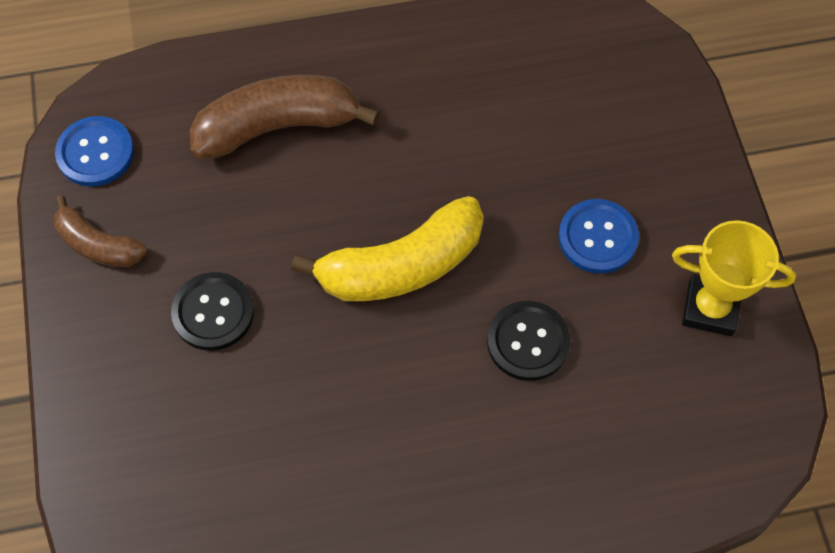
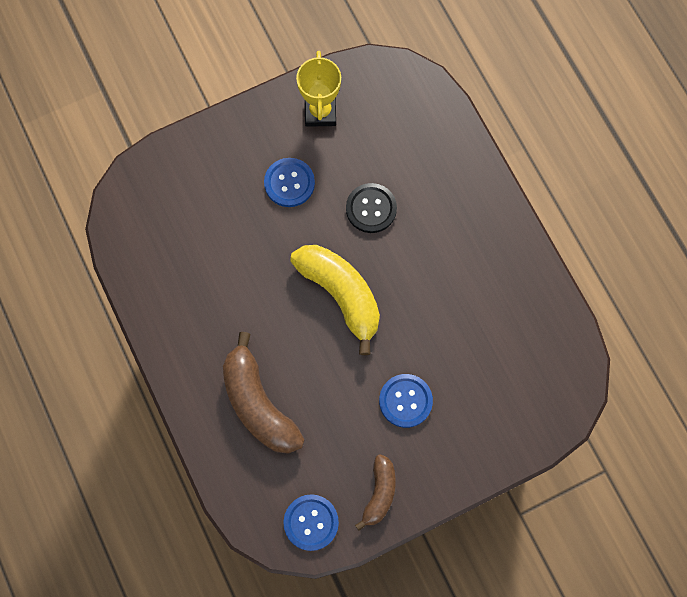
camera: 105 degrees left, 10 degrees up
black button [171,272,254,351] -> blue button [379,374,433,428]

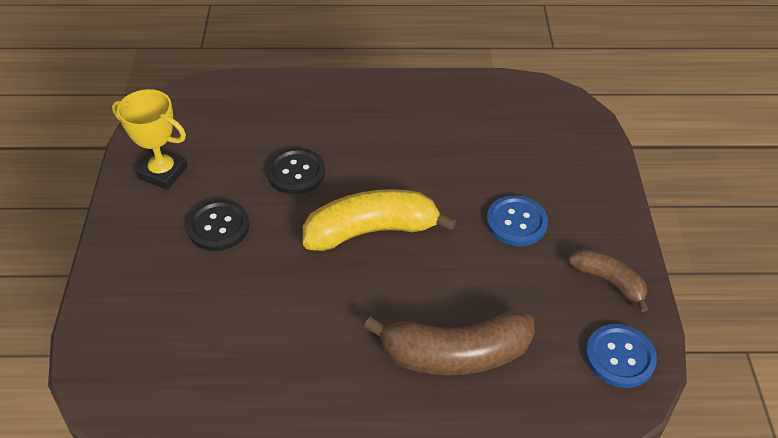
camera: 65 degrees left, 25 degrees down
blue button [264,158,315,207] -> black button [187,199,249,251]

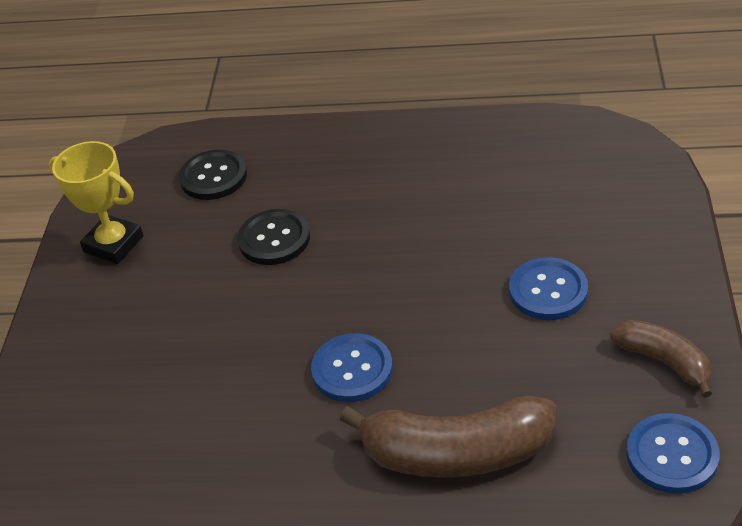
camera: 10 degrees right, 5 degrees down
black button [187,199,249,251] -> black button moved to [179,150,247,200]
yellow banana [303,189,456,251] -> none
none -> blue button [311,333,393,402]

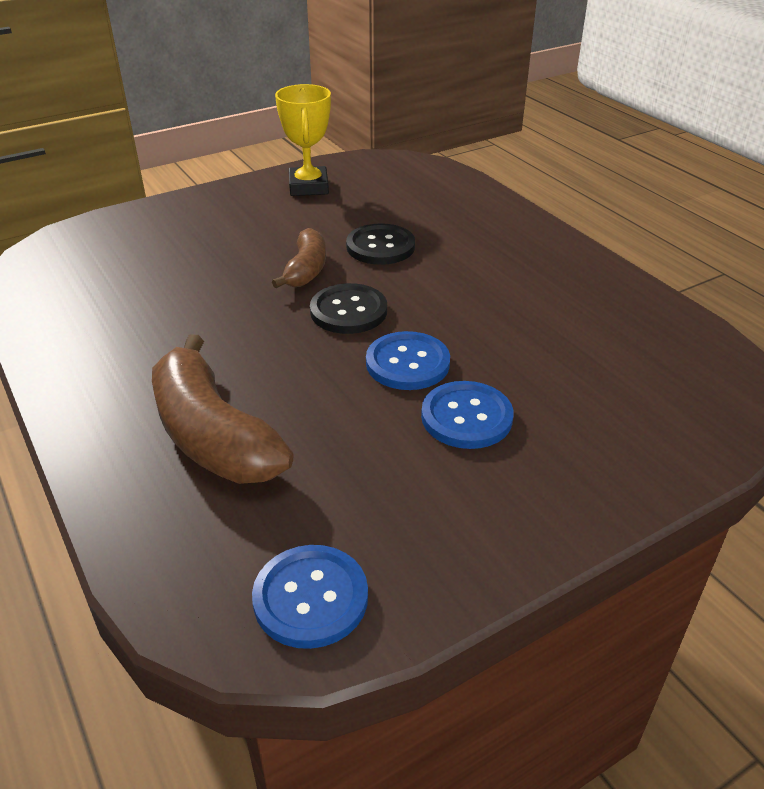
camera: 50 degrees right, 5 degrees down
black button [179,150,247,200] -> black button moved to [310,283,387,334]
blue button [311,333,393,402] -> blue button moved to [366,331,450,390]
brown banana [610,320,712,398] -> brown banana moved to [272,228,326,288]

